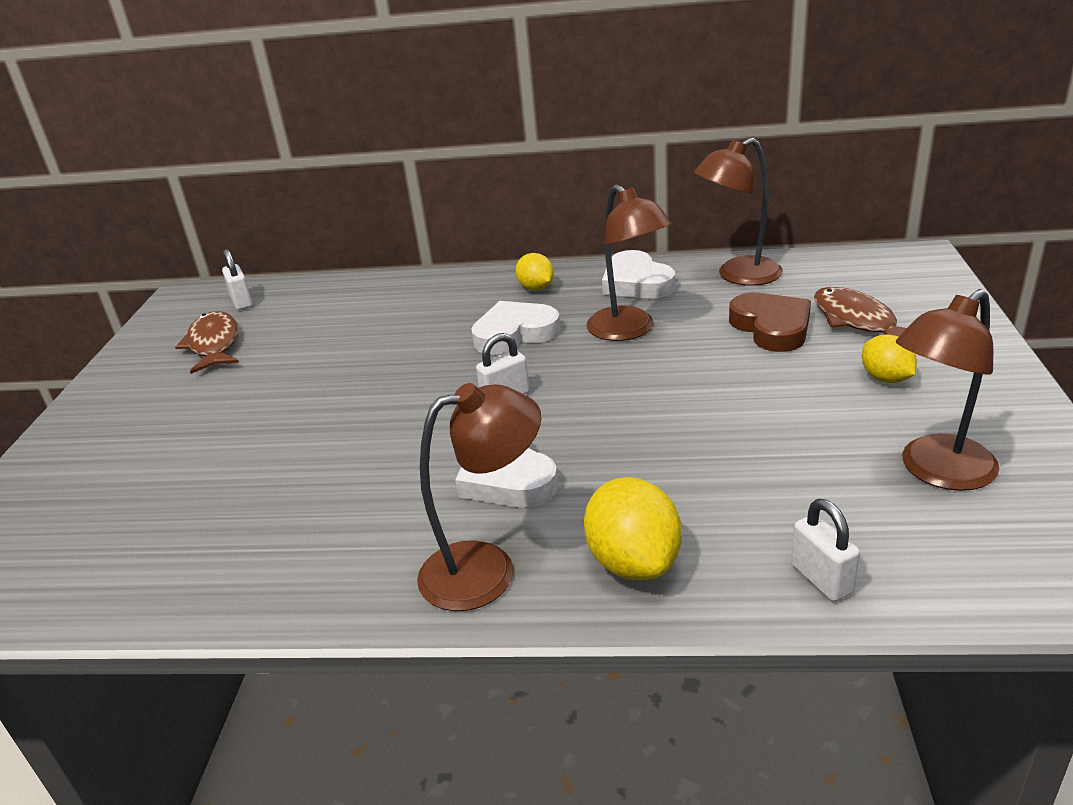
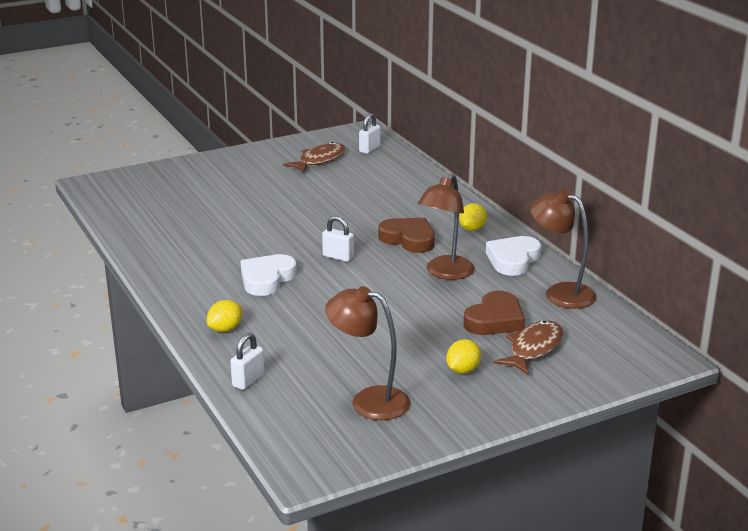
camera: 55 degrees right, 5 degrees down
brown lamp [417,383,541,611] -> none
white heart [471,301,561,355] -> brown heart [378,218,435,253]
yellow lemon [584,477,682,580] -> yellow lemon [207,300,242,332], size x0.63

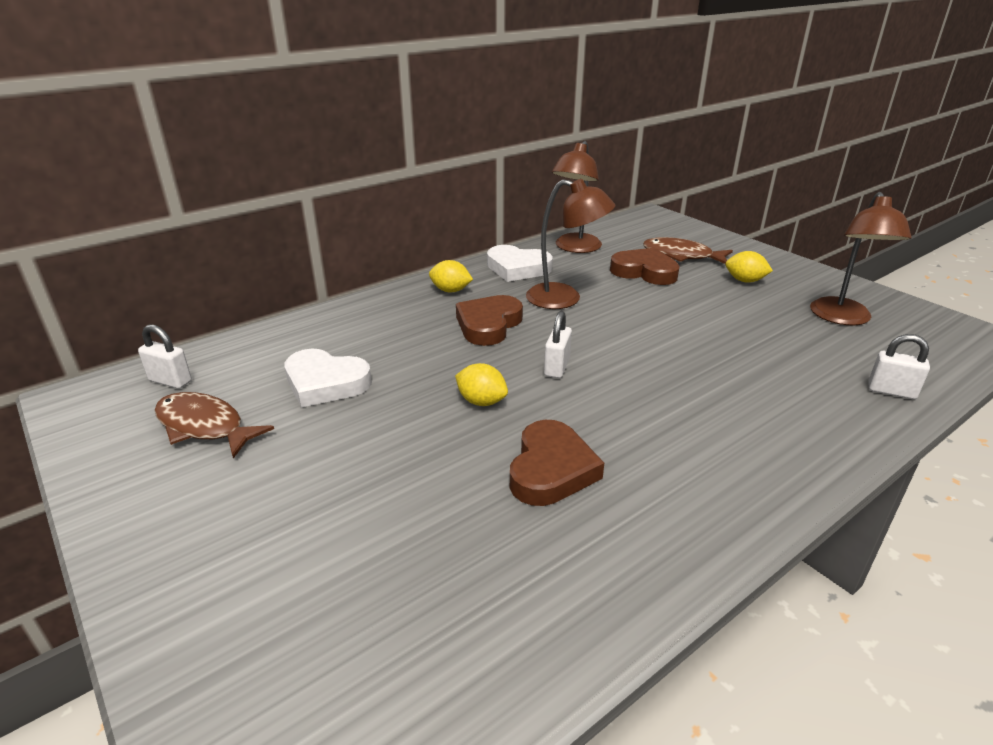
camera: 100 degrees left, 5 degrees up
yellow lemon [207,300,242,332] -> yellow lemon moved to [455,363,508,406]
white heart [241,254,297,296] -> white heart moved to [284,349,372,407]
none -> brown heart [510,420,604,506]

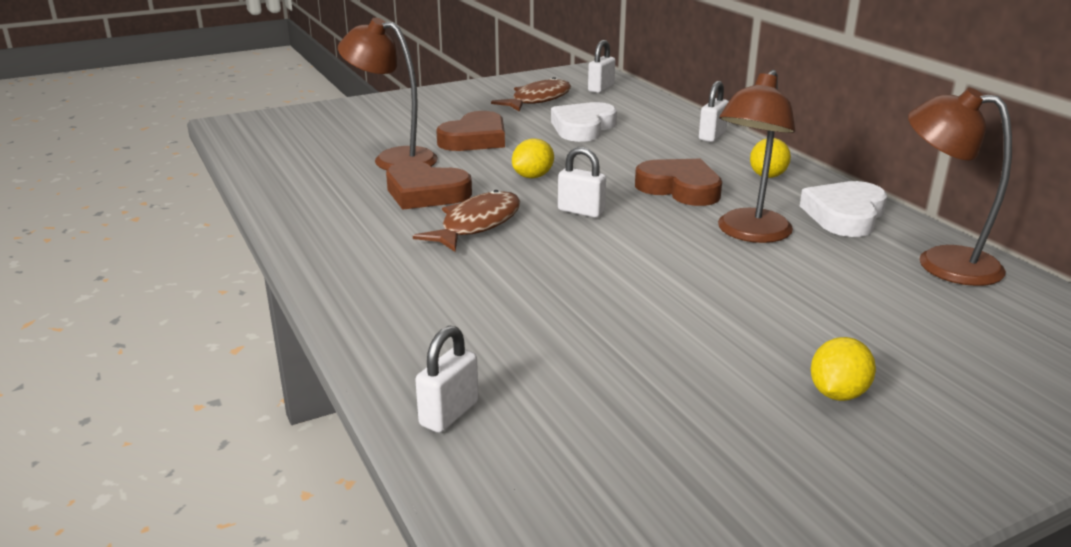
camera: 100 degrees right, 5 degrees down
brown heart [610,248,680,285] -> brown heart moved to [436,111,505,151]
brown fish [643,237,733,264] -> brown fish moved to [413,190,520,252]
brown lamp [810,192,912,325] -> brown lamp moved to [338,18,438,170]
none -> white padlock [699,81,729,142]

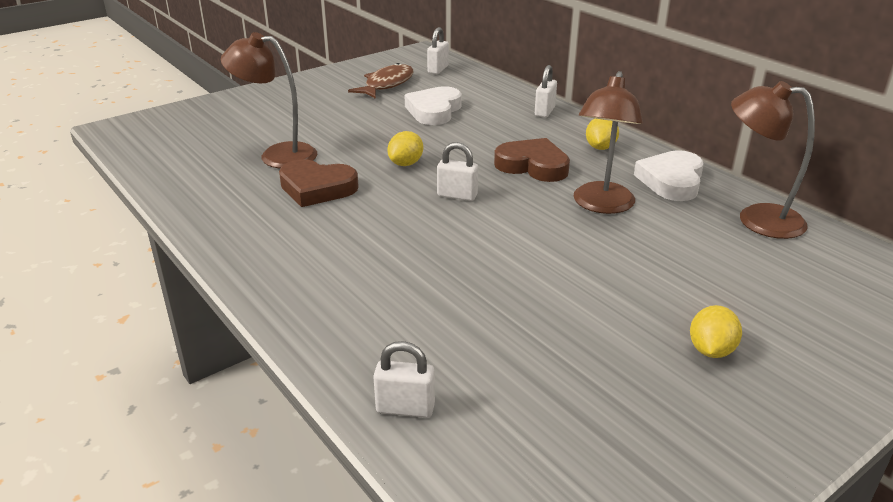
camera: 10 degrees left, 5 degrees up
brown fish [413,190,520,252] -> none
white padlock [415,325,479,433] -> white padlock turned 75 degrees clockwise [373,341,435,418]
brown heart [436,111,505,151] -> none

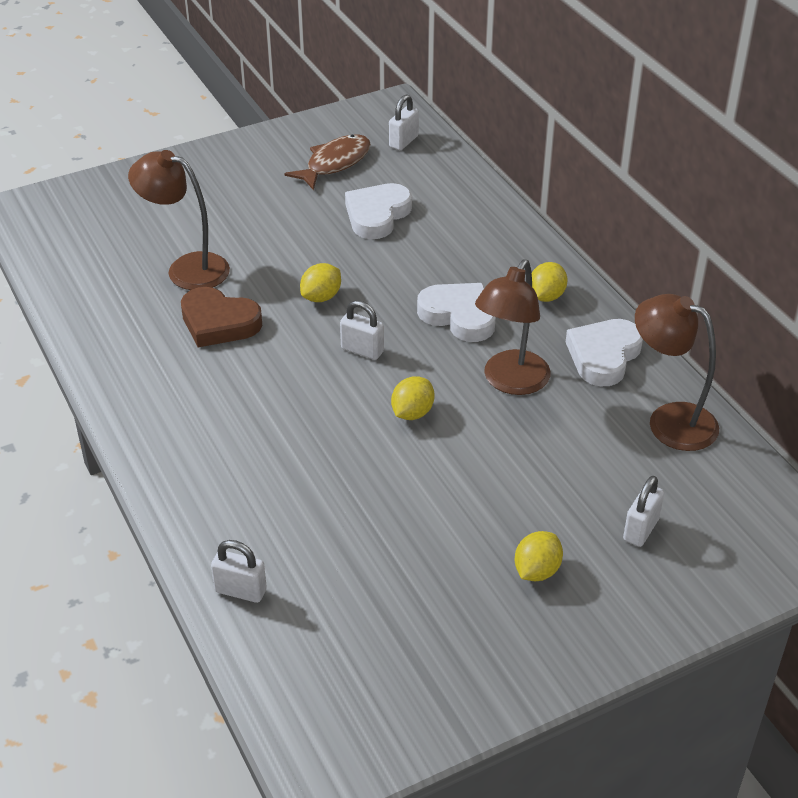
camera: 10 degrees right, 10 degrees up
brown heart [494,138,570,182] -> white heart [417,283,495,342]
white padlock [535,65,557,117] -> white padlock moved to [623,476,664,547]
none -> yellow lemon [391,376,435,420]

